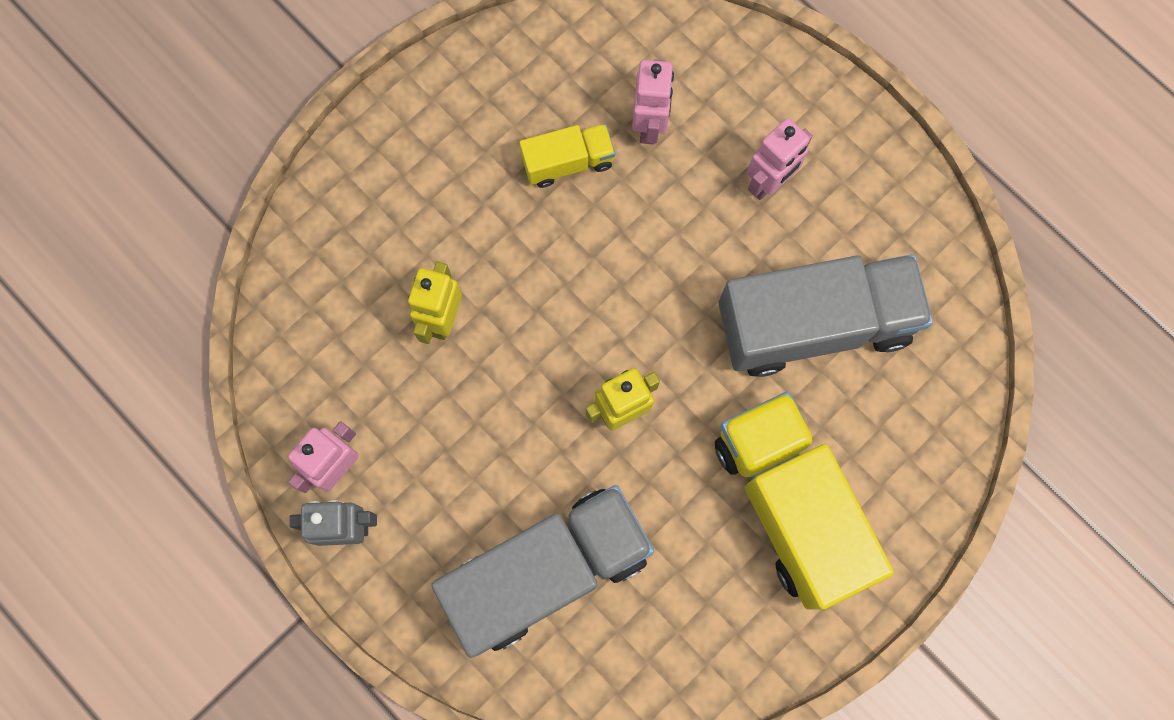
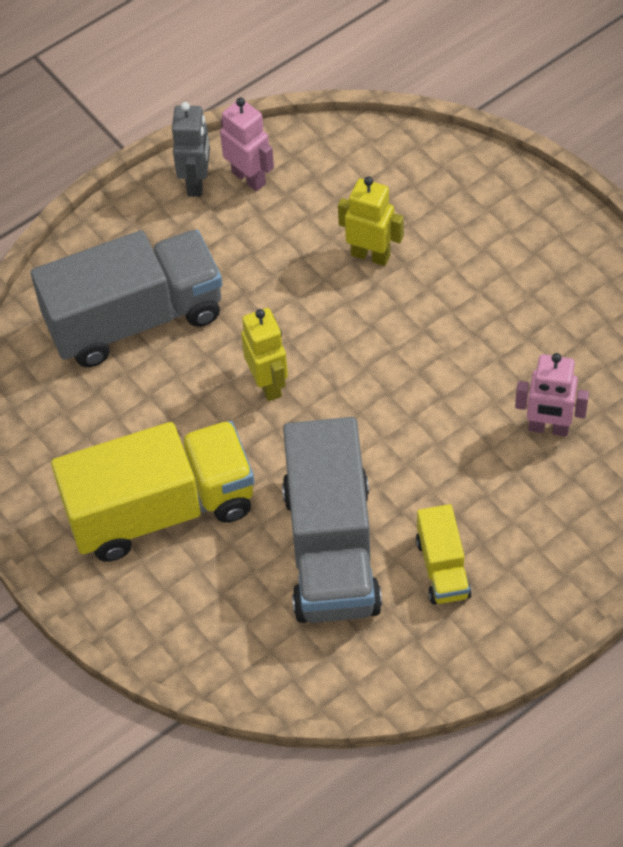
camera: 100 degrees right, 20 degrees down
grey truck [431,485,654,658] -> grey truck turned 90 degrees counterclockwise [31,230,222,367]
yellow truck [519,124,615,188] -> yellow truck moved to [416,504,472,604]
pink robot [747,118,813,200] -> none

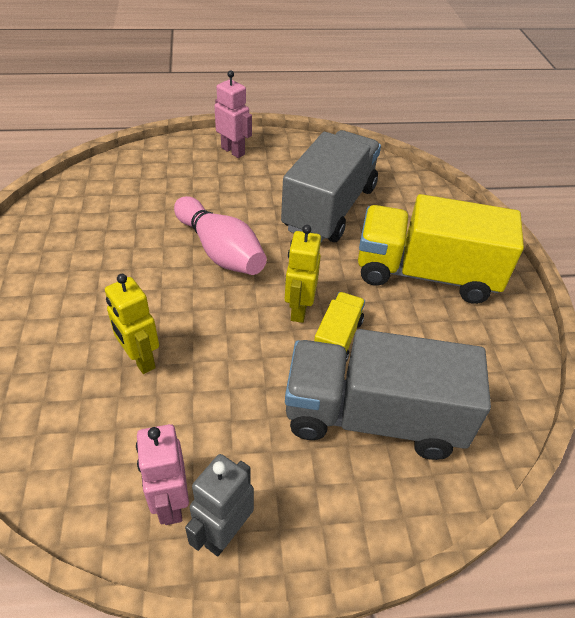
camera: 155 degrees left, 10 degrees down
yellow truck [416,504,472,604] -> yellow truck moved to [314,292,365,362]
pink robot [515,353,589,437] -> pink robot moved to [215,71,252,158]
none -> pink bowling pin [174,196,267,275]

